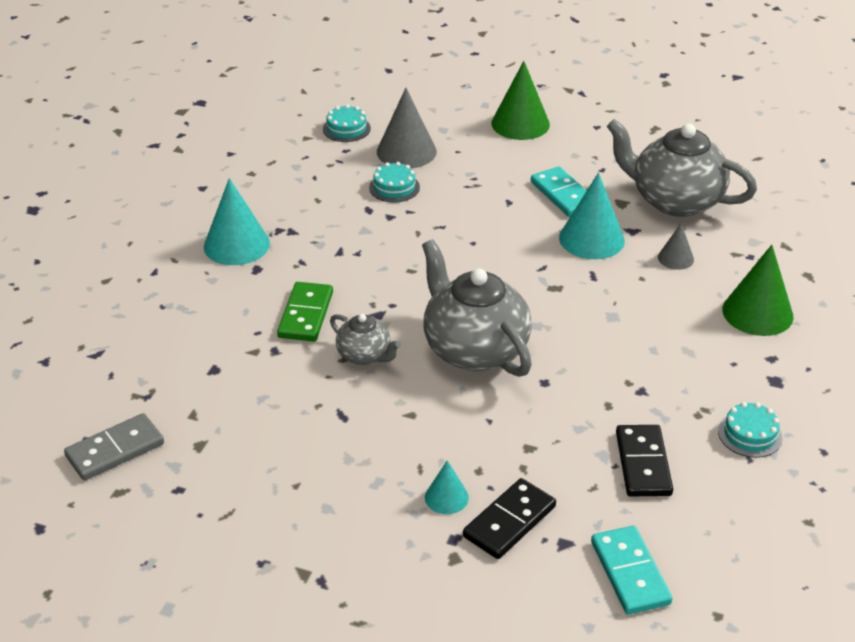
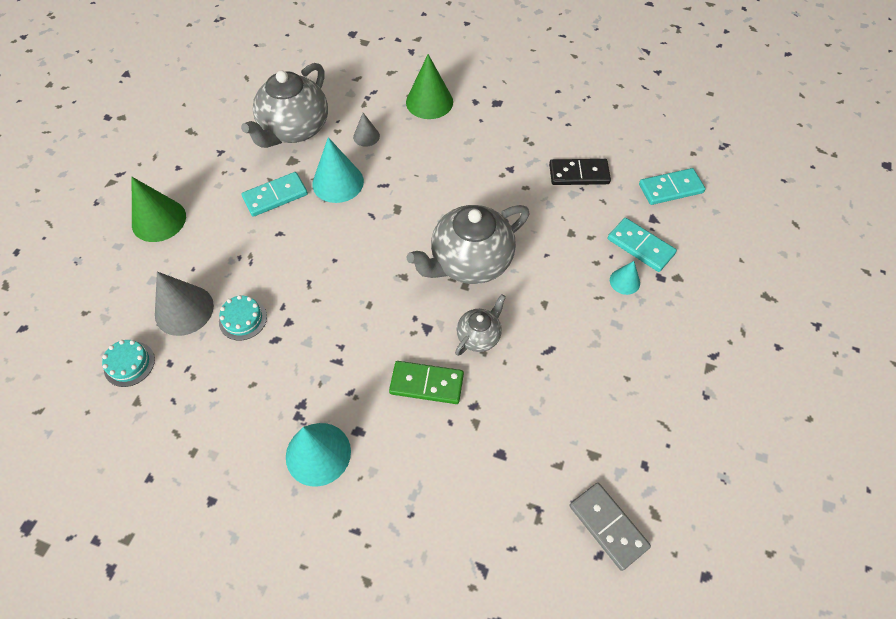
camera: 90 degrees left, 20 degrees up
black domino [463,478,556,559] -> turquoise domino [608,218,677,272]
turquoise cake [718,402,783,458] -> none

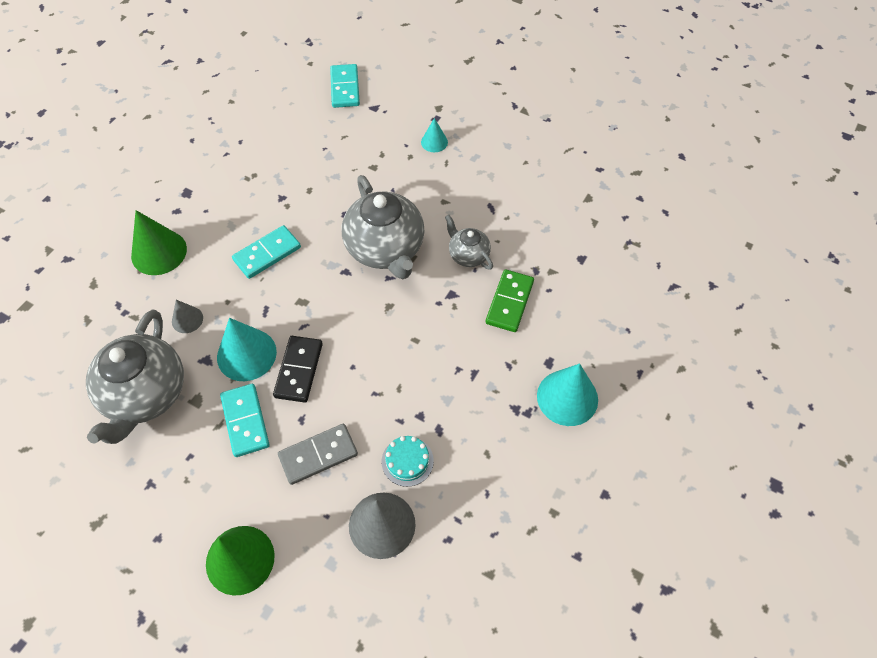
camera: 80 degrees left, 0 degrees up
turquoise cake [102,340,155,387] -> none
grey teapot [241,63,328,148] -> grey teapot turned 60 degrees clockwise [86,309,184,444]
black domino [549,159,611,185] -> black domino moved to [273,336,323,403]
grey domino [569,483,651,571] -> grey domino moved to [278,424,358,485]
turquoise domino [608,218,677,272] -> turquoise domino moved to [232,225,301,279]

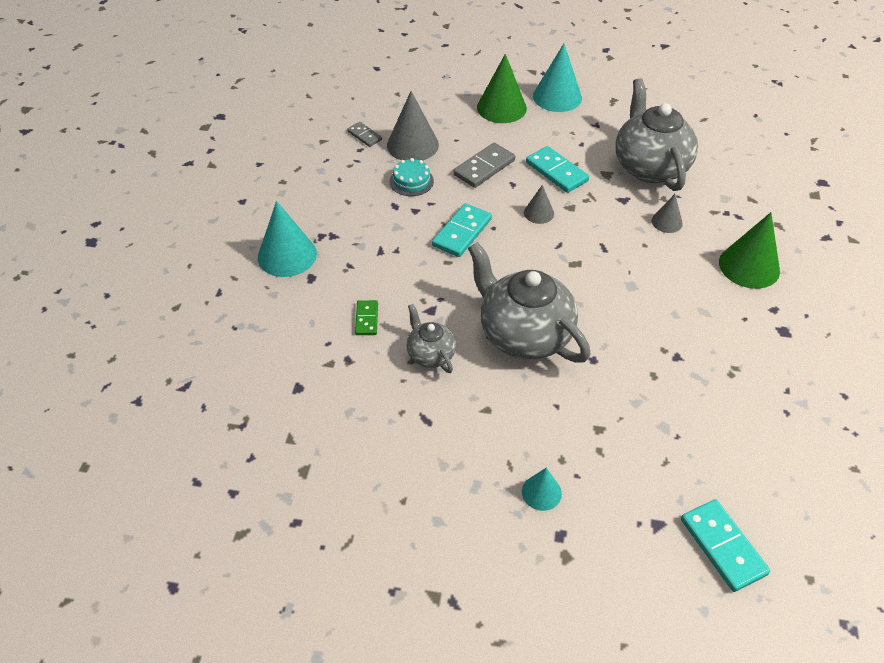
camera: 160 degrees right, 10 degrees down
turquoise cone [217,318,277,381] -> turquoise cone moved to [533,44,582,112]
turquoise domino [232,225,301,279] -> turquoise domino moved to [432,203,492,257]
black domino [273,336,323,403] -> grey cone [524,185,554,224]
grey teapot [445,215,493,270] -> grey teapot turned 150 degrees counterclockwise [406,304,456,373]
green domino [486,269,534,332] -> green domino [355,300,378,335], size x0.59
none -> grey domino [347,122,382,147]

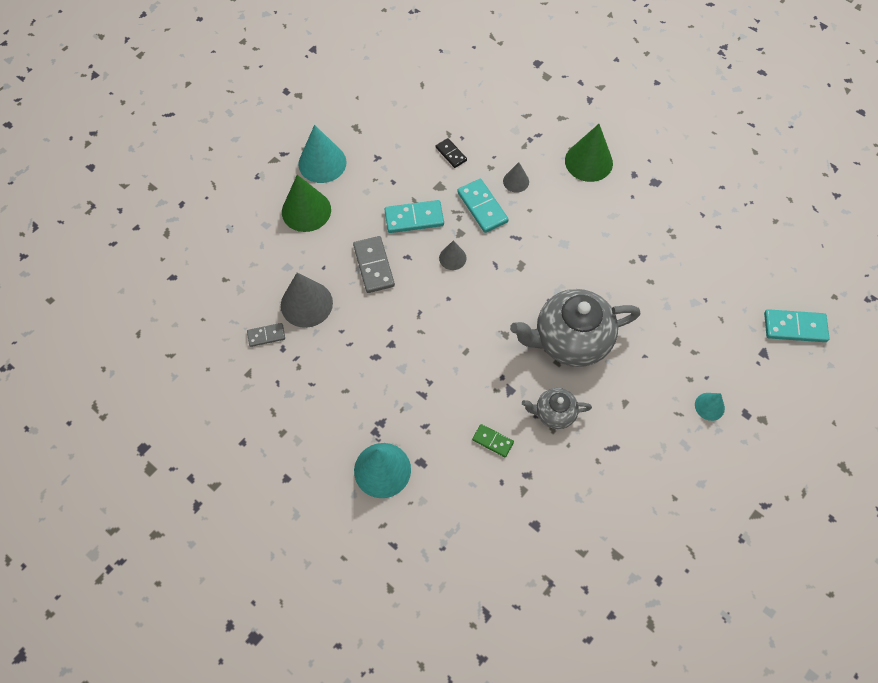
camera: 60 degrees left, 15 degrees up
turquoise cake [389,158,434,196] -> none
turquoise domino [432,203,492,257] -> turquoise domino moved to [457,179,509,233]
grey teapot [615,78,698,191] -> black domino [436,138,467,168]

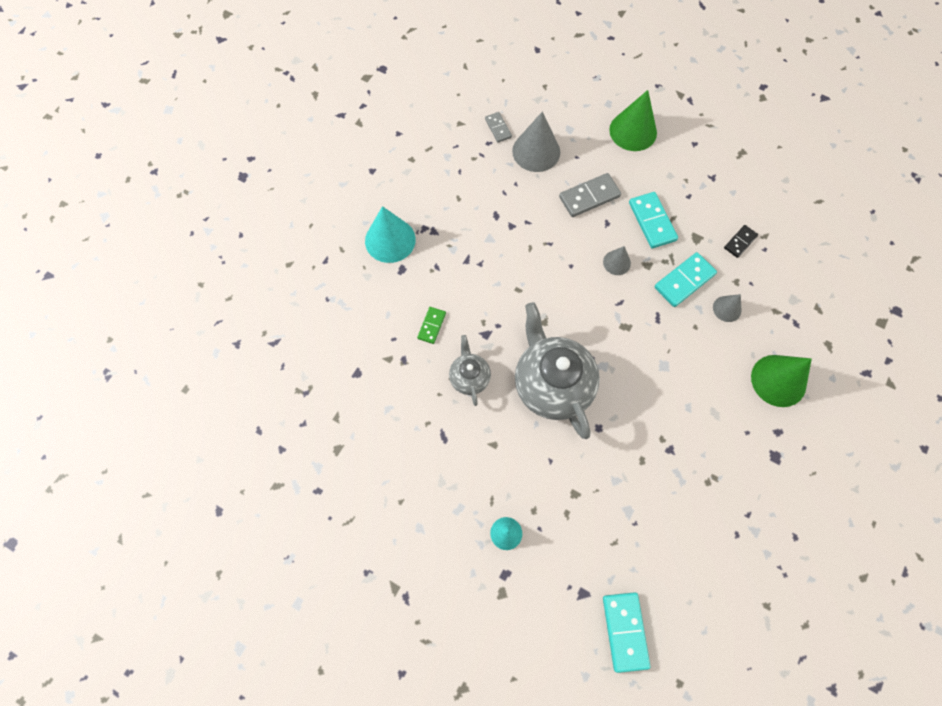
camera: 80 degrees right, 5 degrees up
turquoise cone [298,125,347,183] -> none

